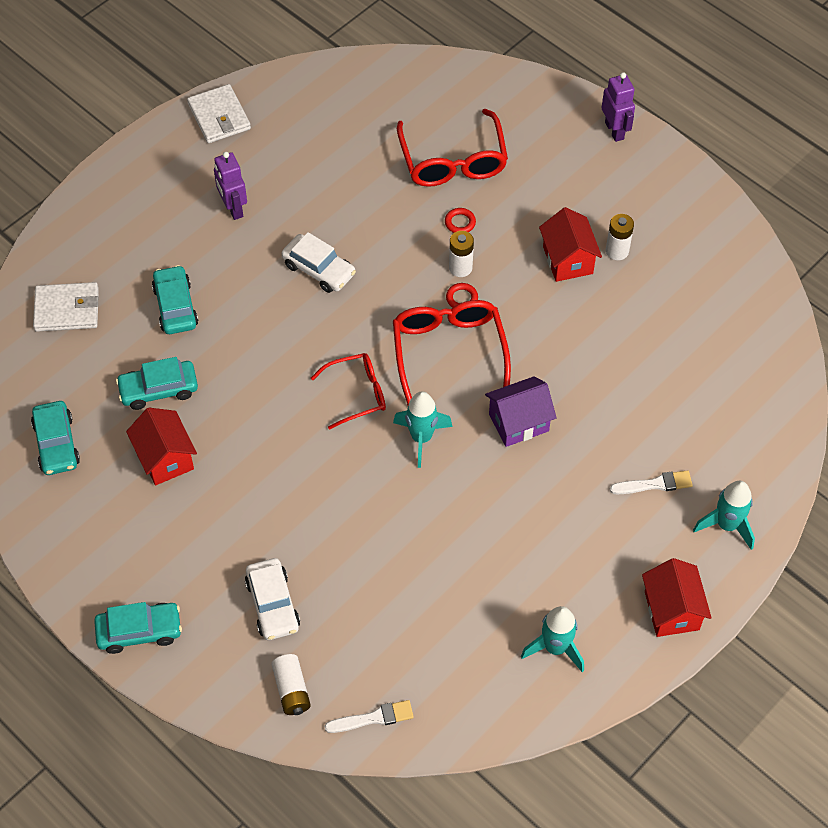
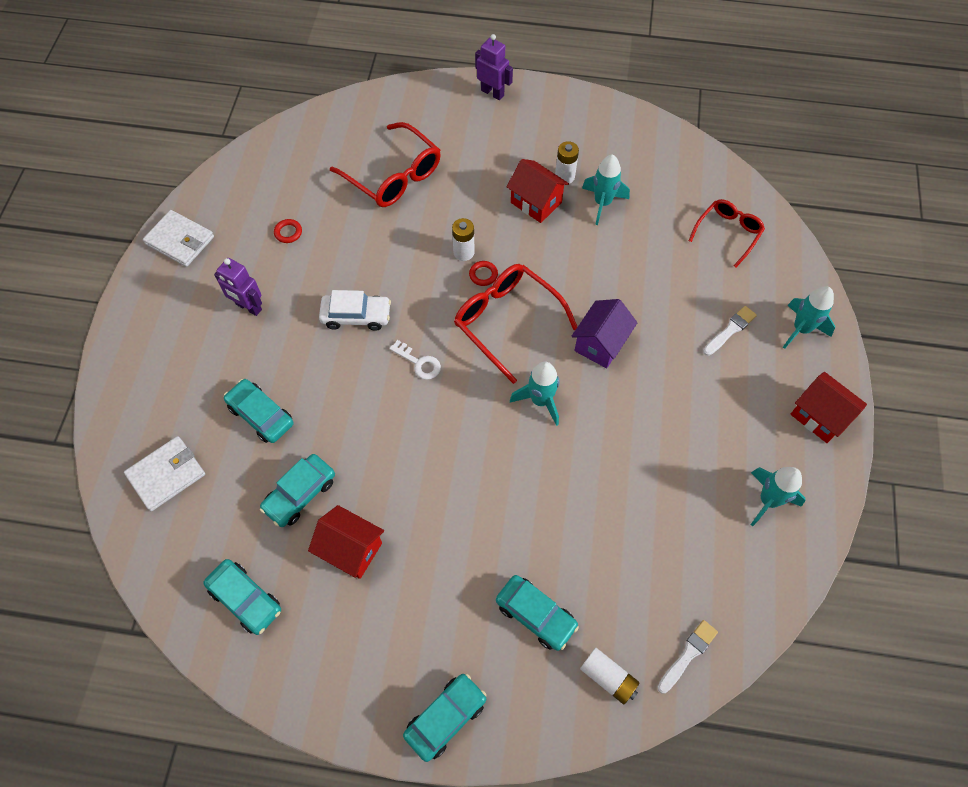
camera: 35 degrees left, 5 degrees up
white car [245,558,300,640] -> turquoise car [496,575,579,651]
red glasses [311,353,386,430] -> red glasses moved to [689,199,765,268]
red ring [445,208,476,233] -> red ring moved to [274,219,302,243]
none -> white key [389,340,441,380]
none -> turquoise rocket [582,154,630,225]

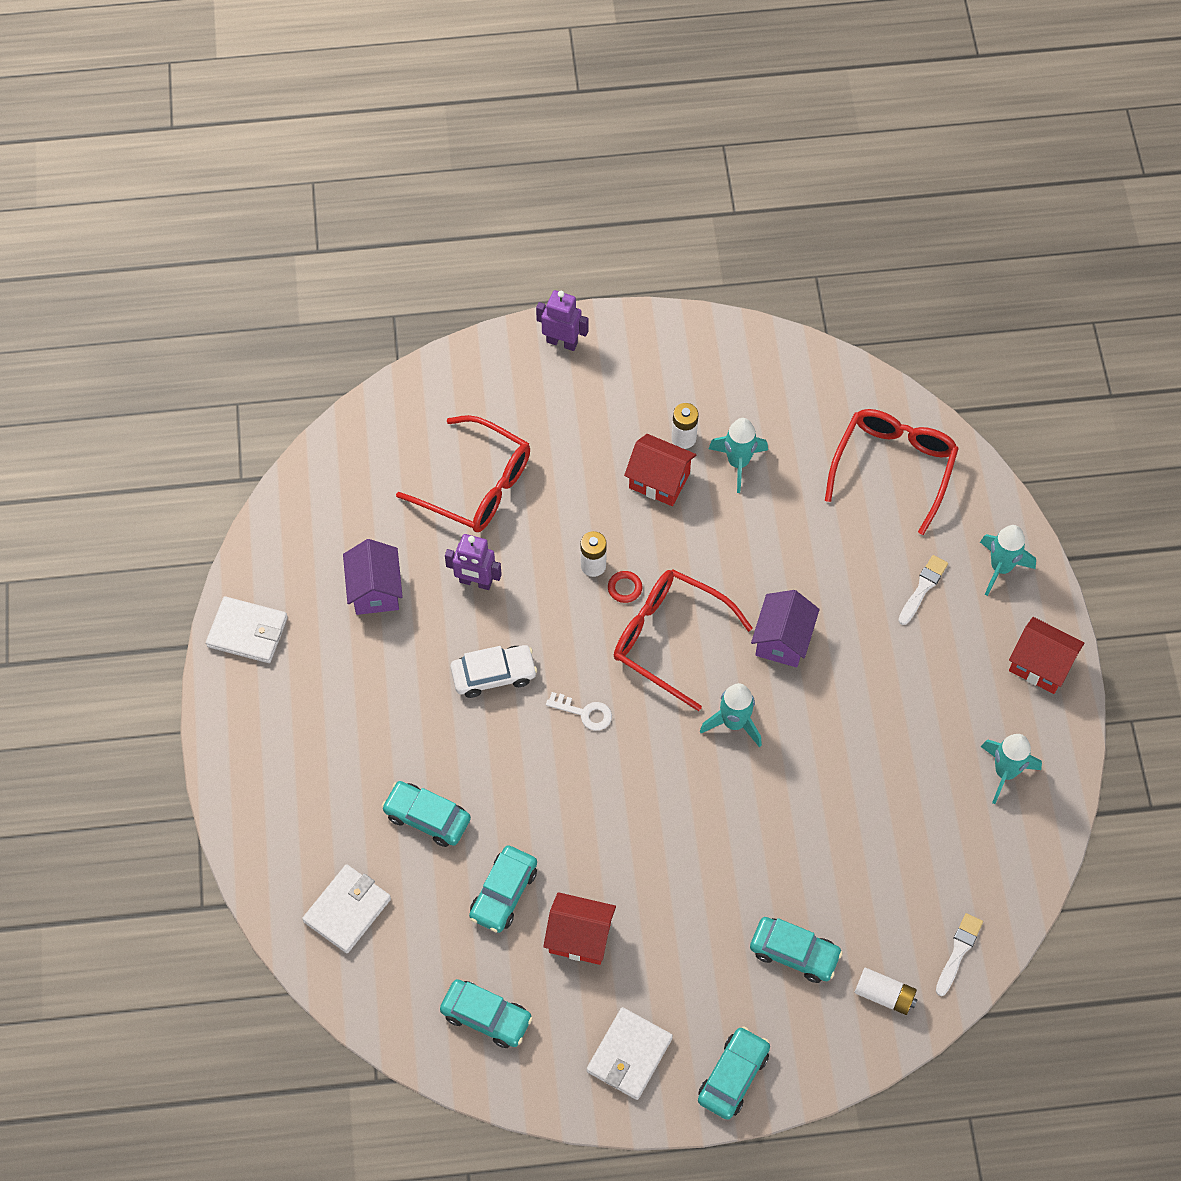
camera: 15 degrees left, 0 degrees up
purple robot [214,258,262,316] -> purple robot moved to [445,534,502,590]
red ring [274,219,302,243] -> purple house [343,539,403,615]
red glasses [689,199,765,268] -> red glasses [825,409,959,535], size x1.59
none -> white wallet [587,1007,673,1100]

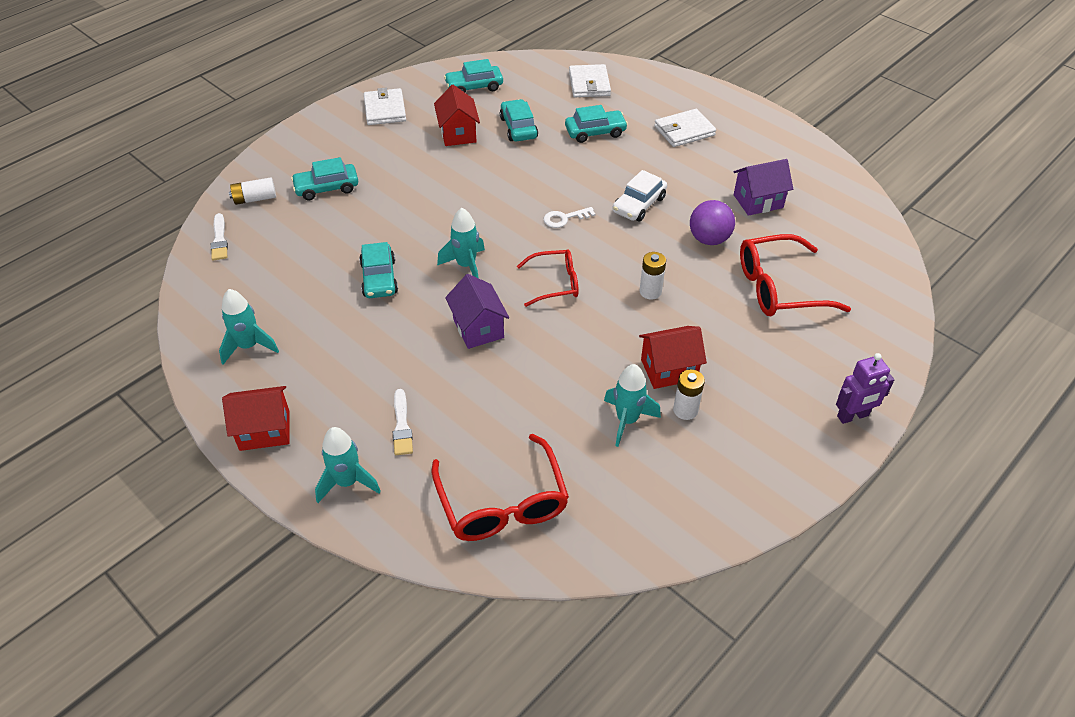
camera: 140 degrees right, 15 degrees down
white wallet [206,596,288,663] -> white wallet moved to [654,109,716,147]
purple house [343,539,403,615] -> purple house turned 60 degrees counterclockwise [733,159,793,216]
purple robot [445,534,502,590] -> purple ball [690,200,735,245]
red house [543,892,616,965] -> red house turned 75 degrees counterclockwise [434,85,480,146]
red ring [608,571,642,603] -> none
red glasses [614,569,753,711] -> red glasses [517,249,579,307], size x0.63
turquoise car [698,1026,770,1120] -> turquoise car moved to [359,242,398,298]

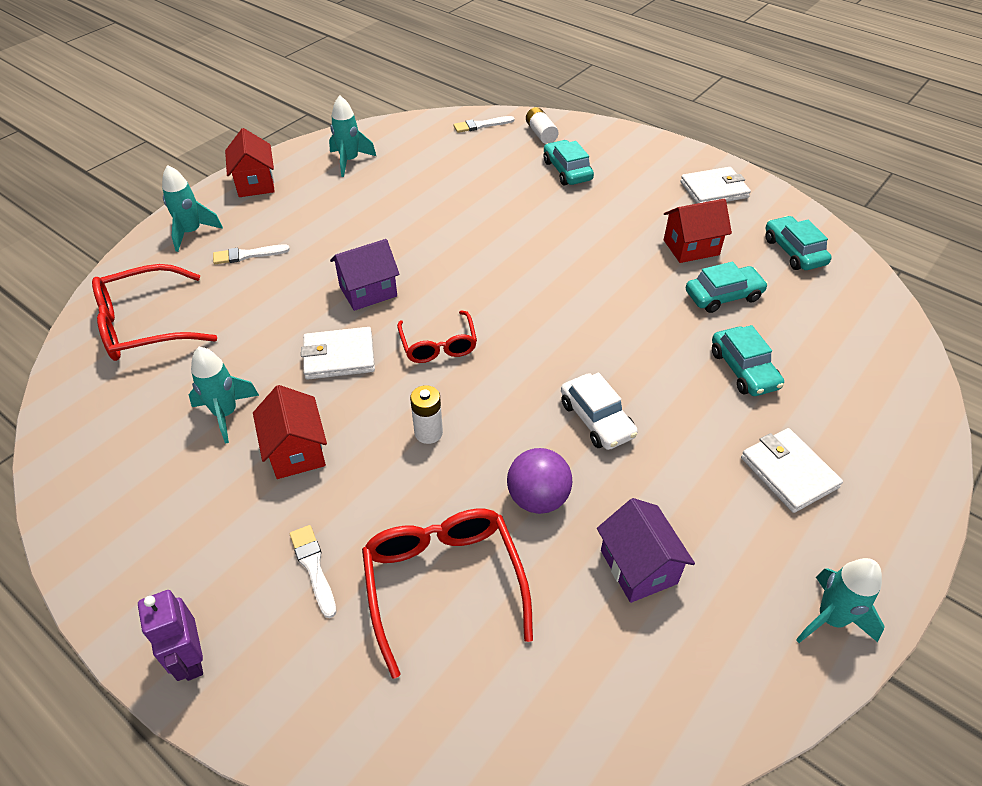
camera: 85 degrees right, 0 degrees up
turquoise car [359,242,398,298] -> none
turquoise rocket [437,208,485,278] -> turquoise rocket moved to [796,558,885,643]
white key [543,207,595,228] -> none
white wallet [569,64,611,97] -> white wallet moved to [301,327,375,380]
white car [612,170,667,221] -> white car turned 150 degrees counterclockwise [561,373,638,450]
white battery [673,369,705,420] -> none
none -> white brush [290,525,337,618]

